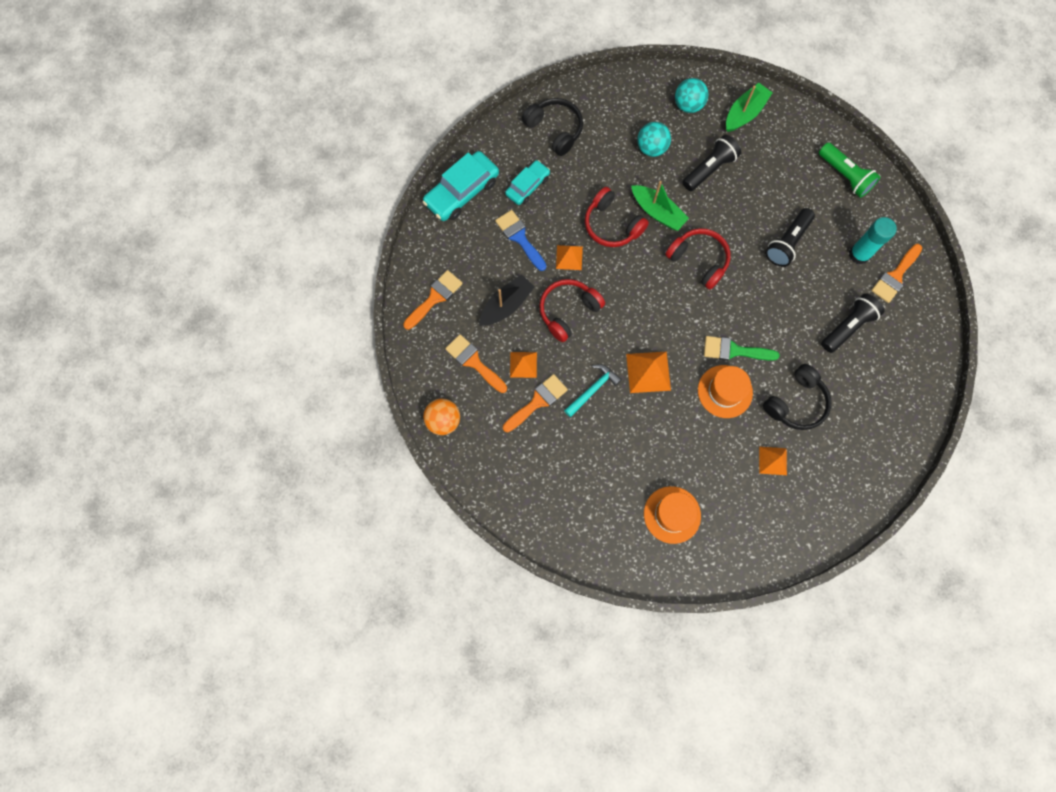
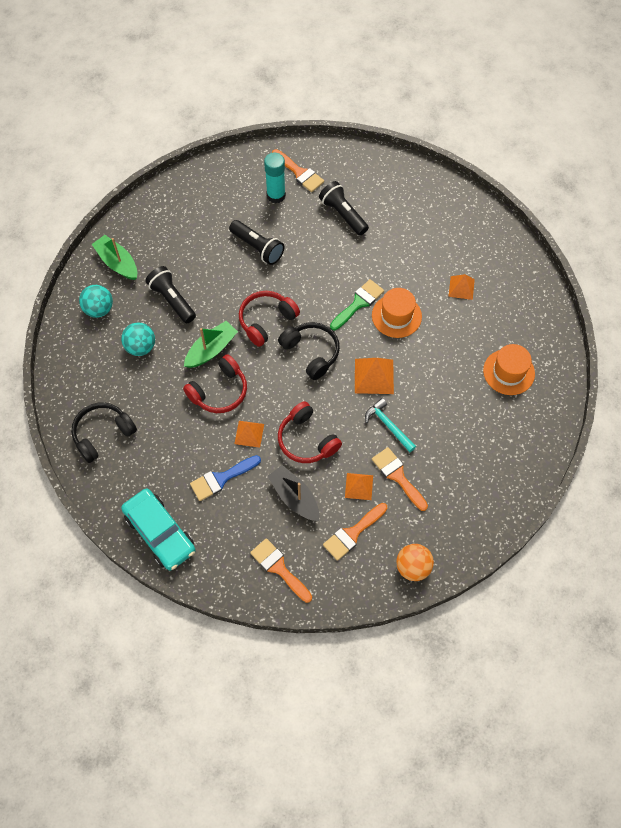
camera: 85 degrees left, 10 degrees down
turquoise car [505,160,550,205] -> none
green brush [704,336,780,361] -> green brush turned 150 degrees counterclockwise [330,279,384,330]
black headphones [763,364,832,430] -> black headphones moved to [278,322,340,380]
green flashlight [819,143,880,198] -> none

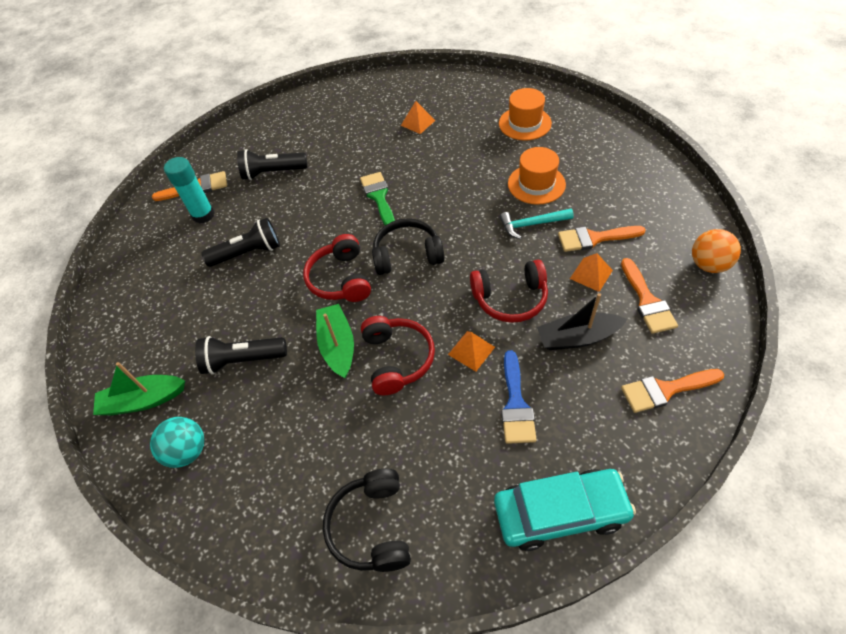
camera: 55 degrees left, 10 degrees down
turquoise ball [121,323,155,356] -> none
orange pyramid [355,358,394,394] -> none
orange hat [372,288,422,338] -> orange hat moved to [508,147,566,205]

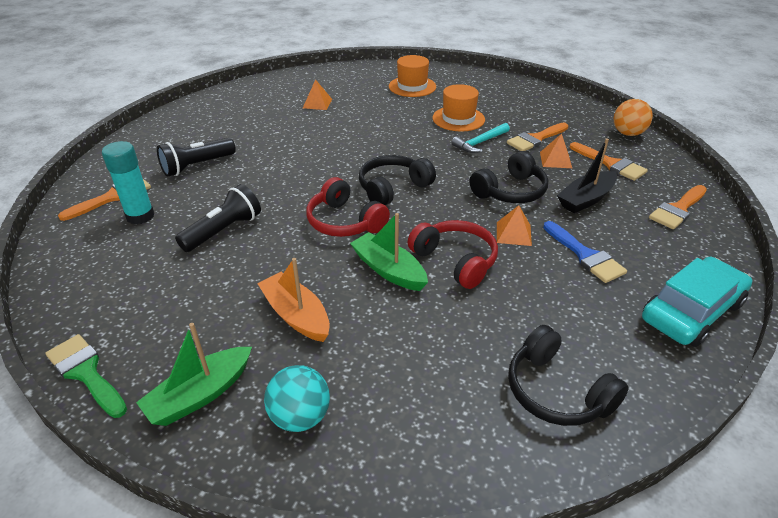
camera: 35 degrees left, 15 degrees down
black flashlight [195,336,287,375] -> orange boat [257,258,330,342]
green brush [360,172,395,225] -> green brush moved to [46,334,127,418]
red headphones [470,260,548,323] -> black headphones [470,151,548,203]

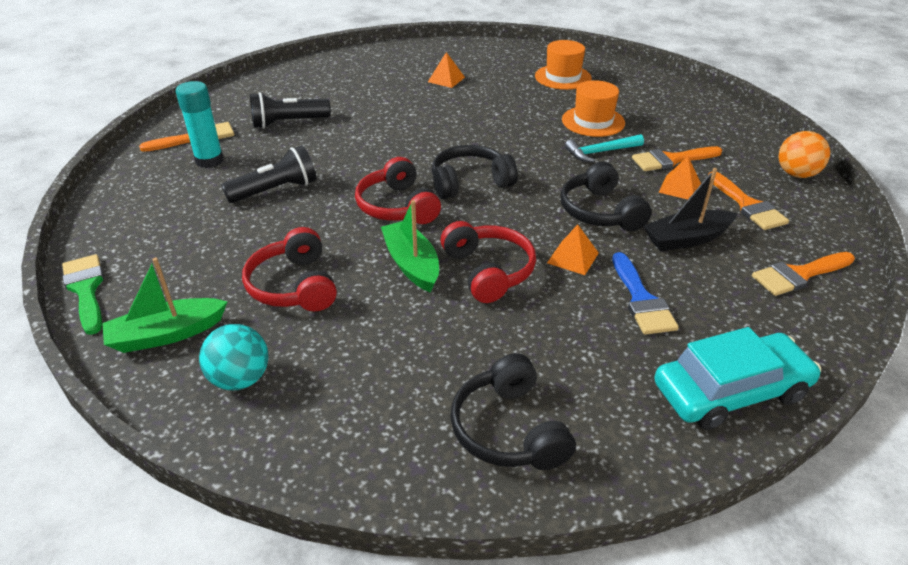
camera: 20 degrees right, 0 degrees up
orange boat [257,258,330,342] -> red headphones [242,227,337,311]
black headphones [470,151,548,203] -> black headphones turned 90 degrees clockwise [560,161,652,231]

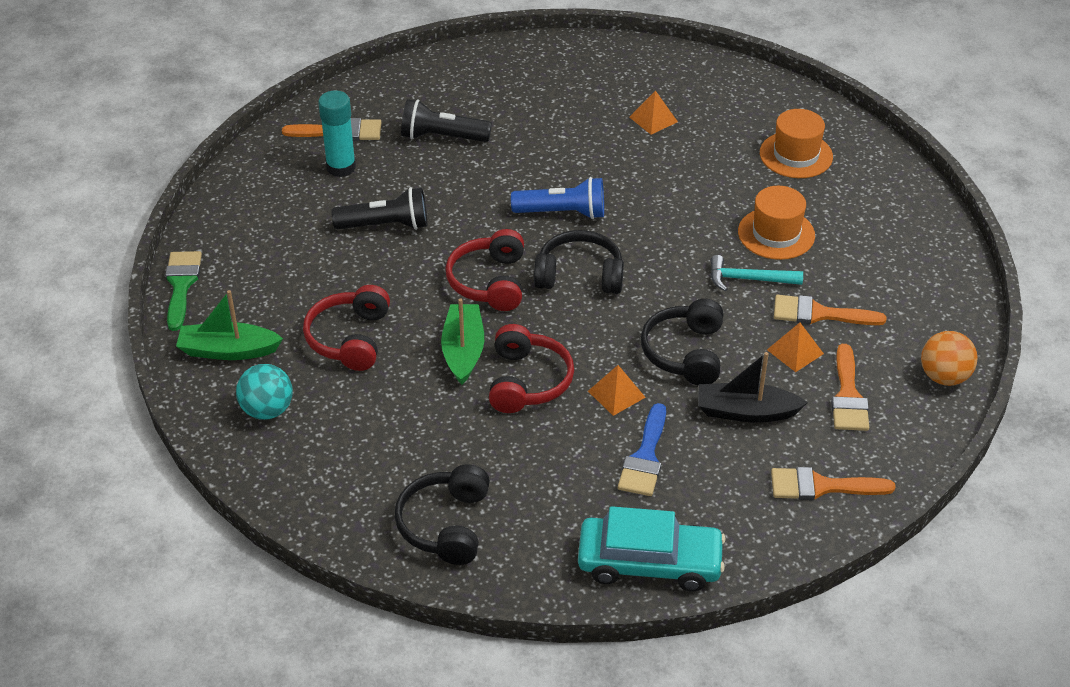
camera: 25 degrees right, 5 degrees up
none -> blue flashlight [511,177,604,219]

